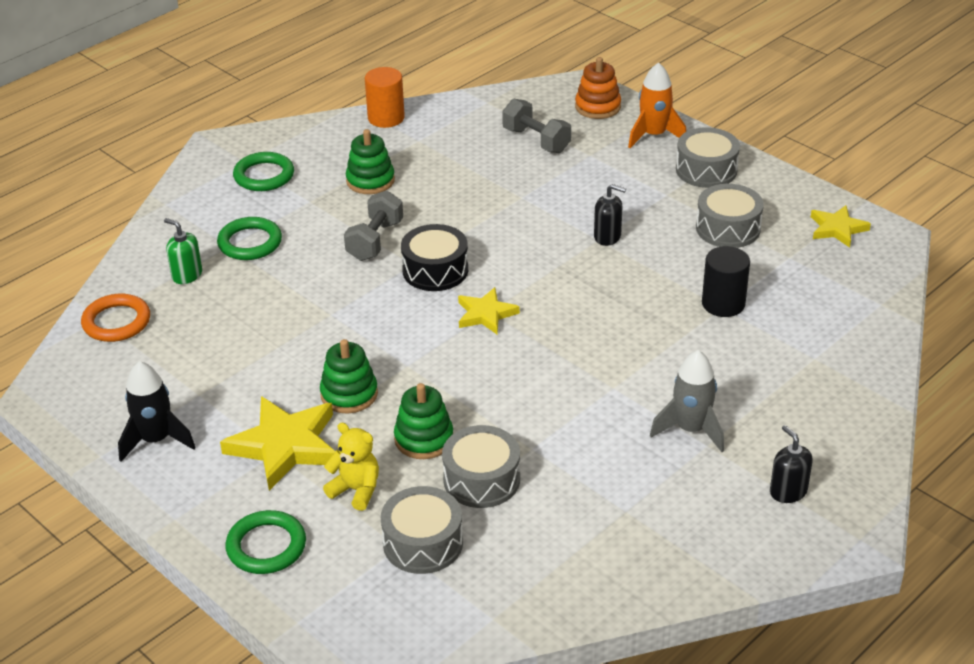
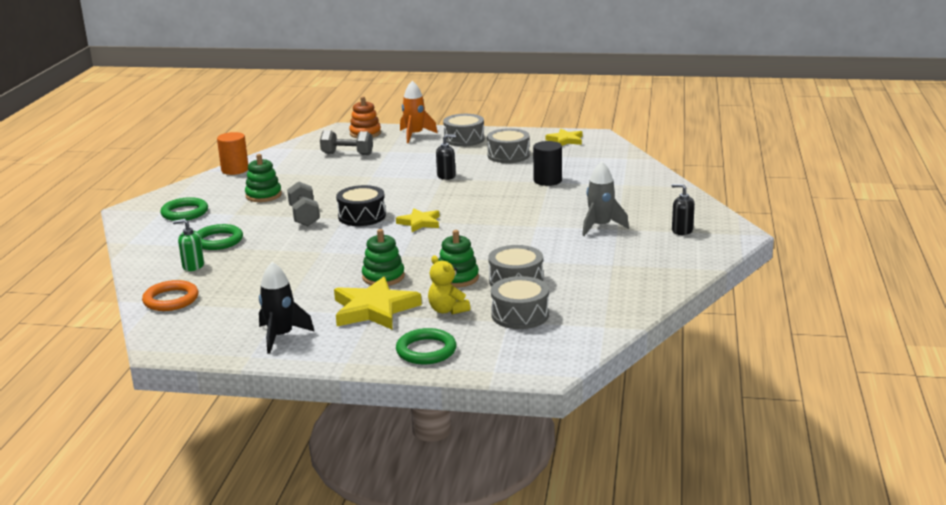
camera: 35 degrees left, 15 degrees down
yellow teddy bear [323,423,379,511] -> yellow teddy bear turned 120 degrees counterclockwise [428,255,470,315]

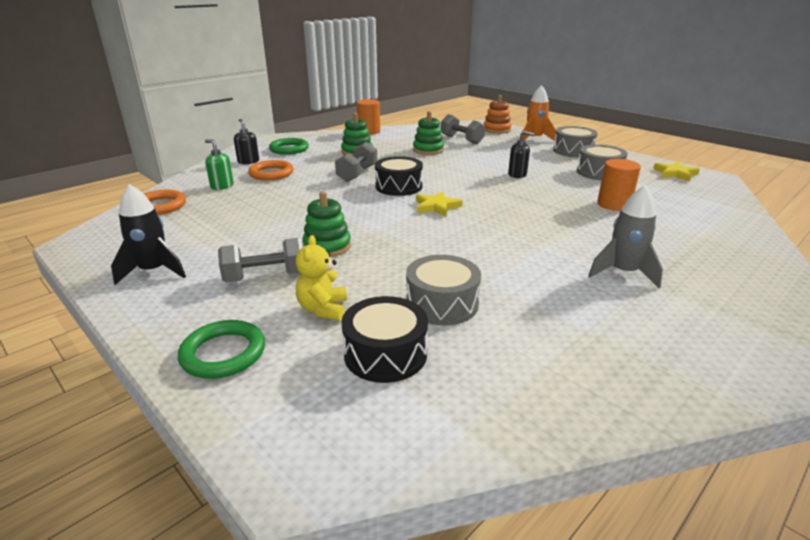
camera: 35 degrees right, 5 degrees up
green ring [197,224,243,250] -> orange ring [248,160,294,180]
yellow star [334,277,422,330] -> grey dumbbell [218,238,303,282]
green stacking toy [439,230,479,288] -> green stacking toy moved to [413,111,444,155]
grey drum [491,276,549,329] -> black drum [341,296,428,383]
black cylinder [533,141,562,186] -> orange cylinder [597,159,641,211]
black soap dispenser [672,184,695,235] -> black soap dispenser moved to [234,119,259,164]

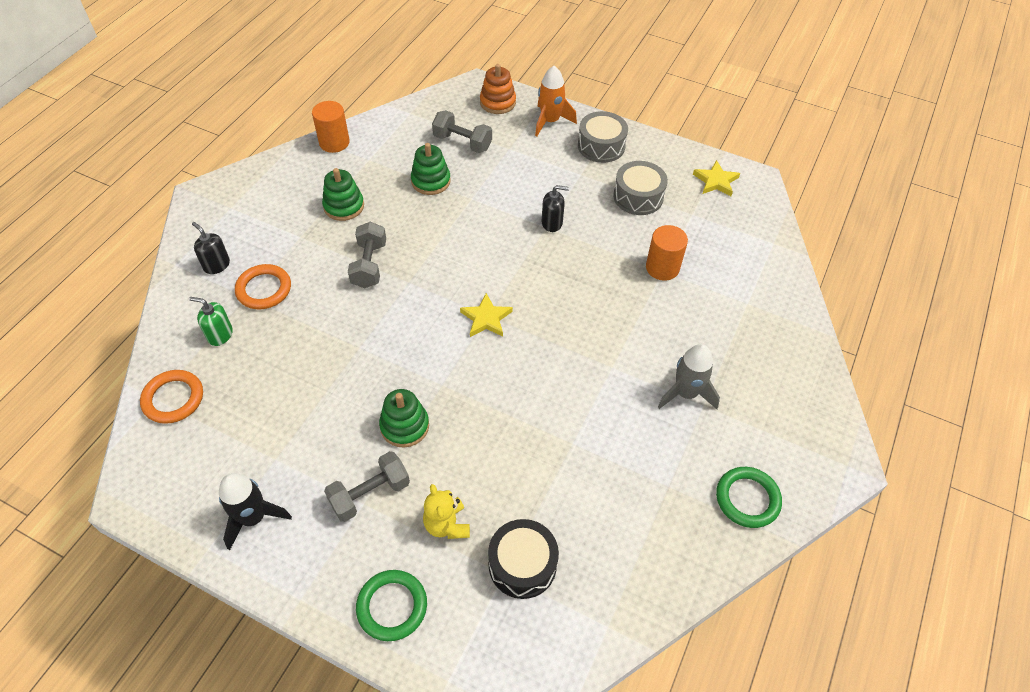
camera: 20 degrees left, 25 degrees up
green ring [269,138,309,155] -> green ring moved to [716,467,782,528]
black drum [375,156,423,196] -> none
grey drum [406,255,481,325] -> none

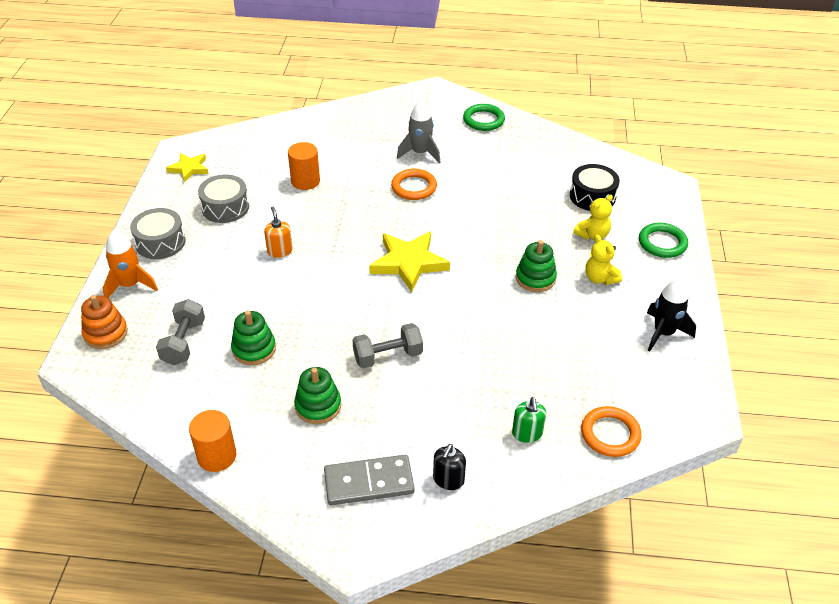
camera: 110 degrees left, 10 degrees down
orange ring [235,264,291,309] -> orange ring moved to [391,168,437,200]
grey dumbbell [324,451,410,522] -> yellow teddy bear [585,235,622,285]
yellow star [460,293,513,337] -> yellow star [369,232,450,292], size x1.70
black soap dispenser [542,185,569,232] -> orange soap dispenser [264,207,293,258]
none -> grey domino [324,455,415,506]

